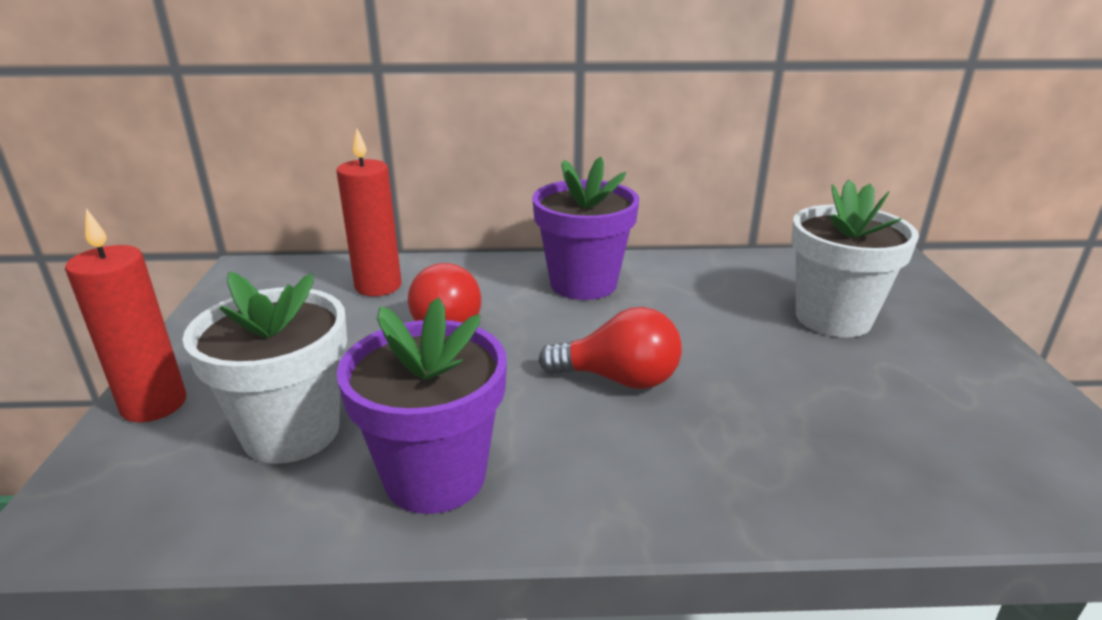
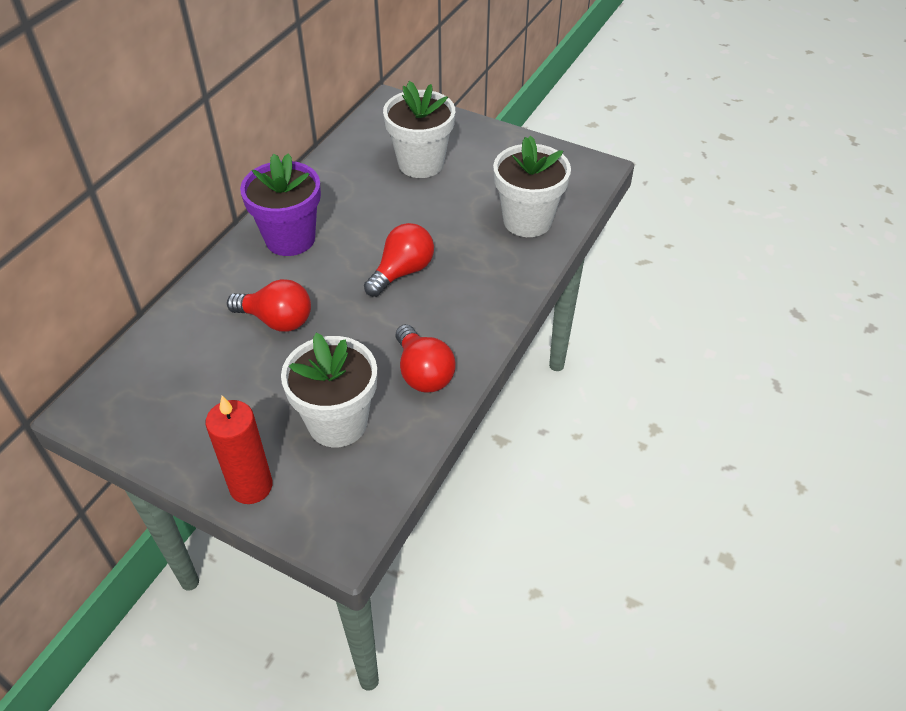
camera: 60 degrees left, 20 degrees up
red candle [337,128,402,296] -> none
purple flower pot [337,297,507,514] -> red light bulb [396,324,456,393]
none -> white flower pot [493,135,571,237]

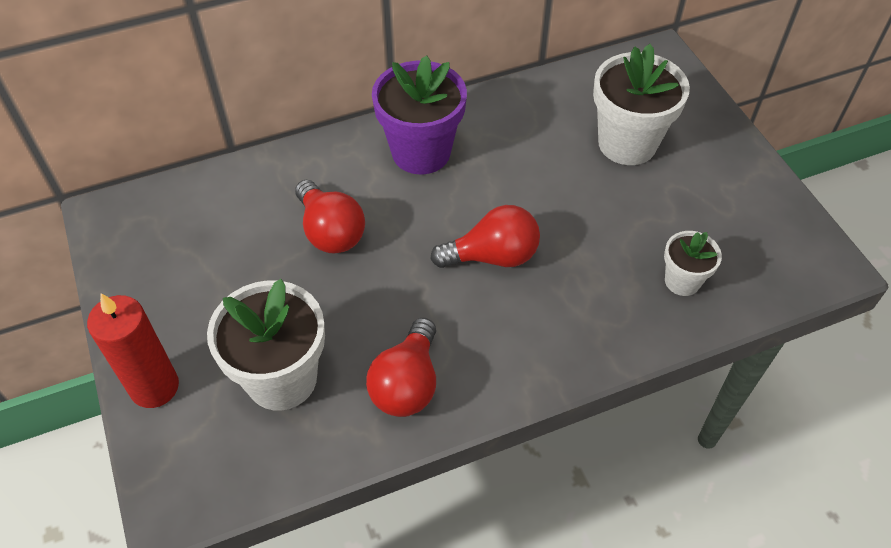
camera: 40 degrees right, 5 degrees up
white flower pot [493,135,571,237] -> white flower pot [664,231,722,296], size x0.54

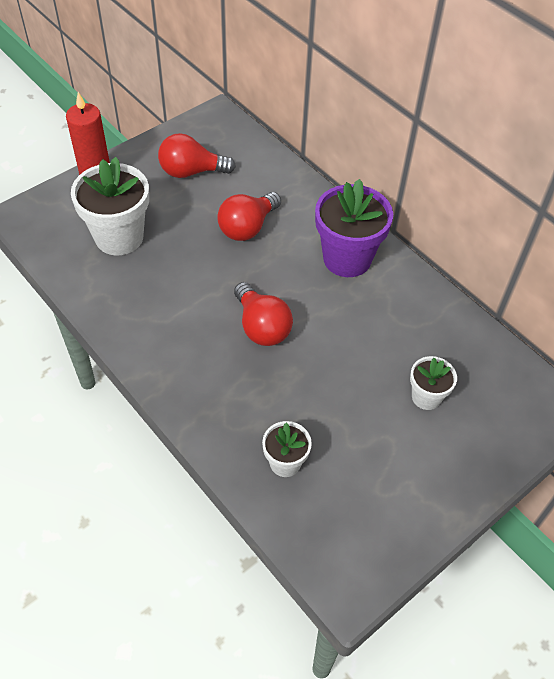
camera: 70 degrees right, 0 degrees up
red light bulb [366,317,436,417] -> red light bulb moved to [158,133,236,178]
white flower pot [593,44,690,165] -> white flower pot [410,356,457,410], size x0.54

